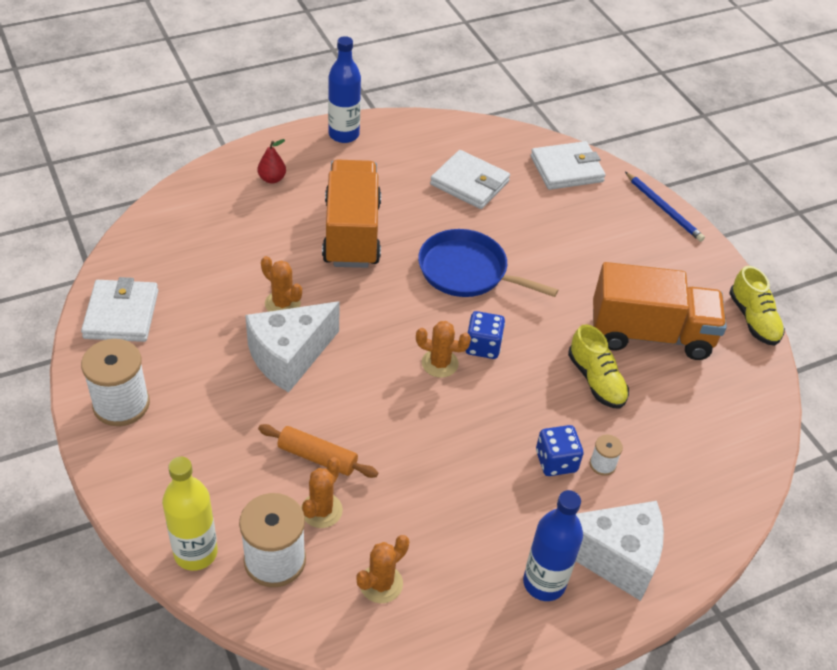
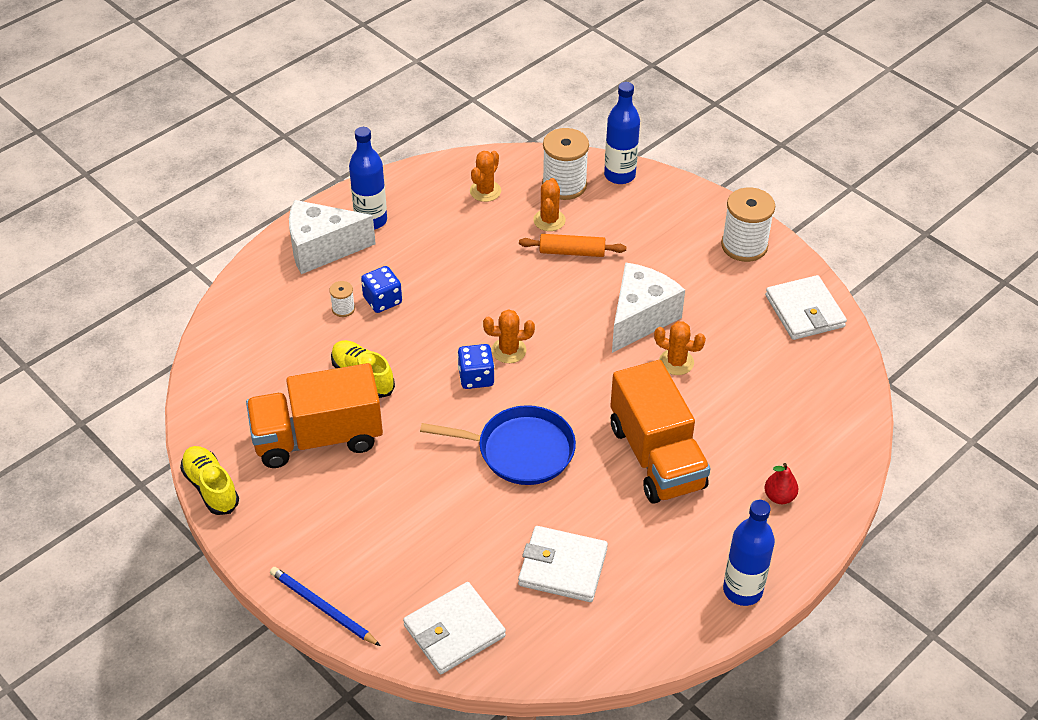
camera: 165 degrees right, 0 degrees up
yellow bottle [162,457,218,571] -> blue bottle [604,82,640,184]

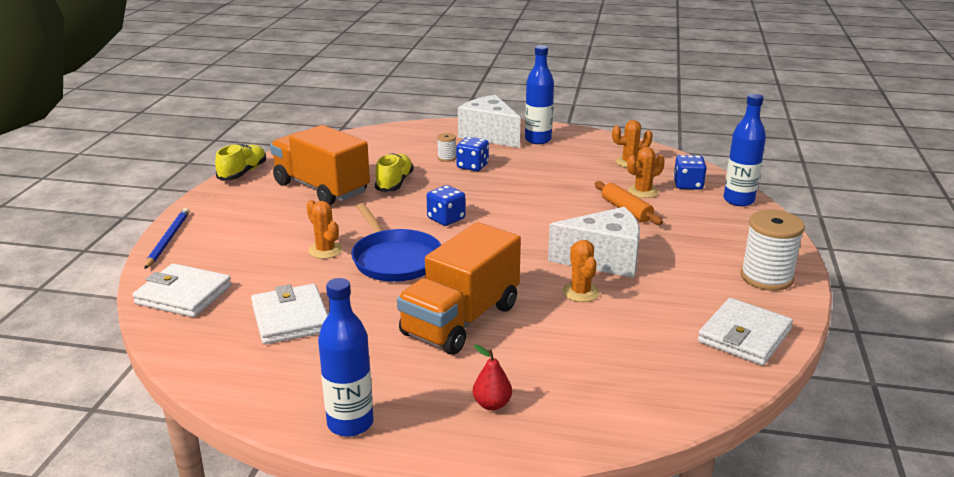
camera: 55 degrees right, 20 degrees down
orange cactus [483,309,535,363] -> orange cactus moved to [306,200,343,259]
white spool [542,128,589,200] -> blue dice [674,155,707,190]

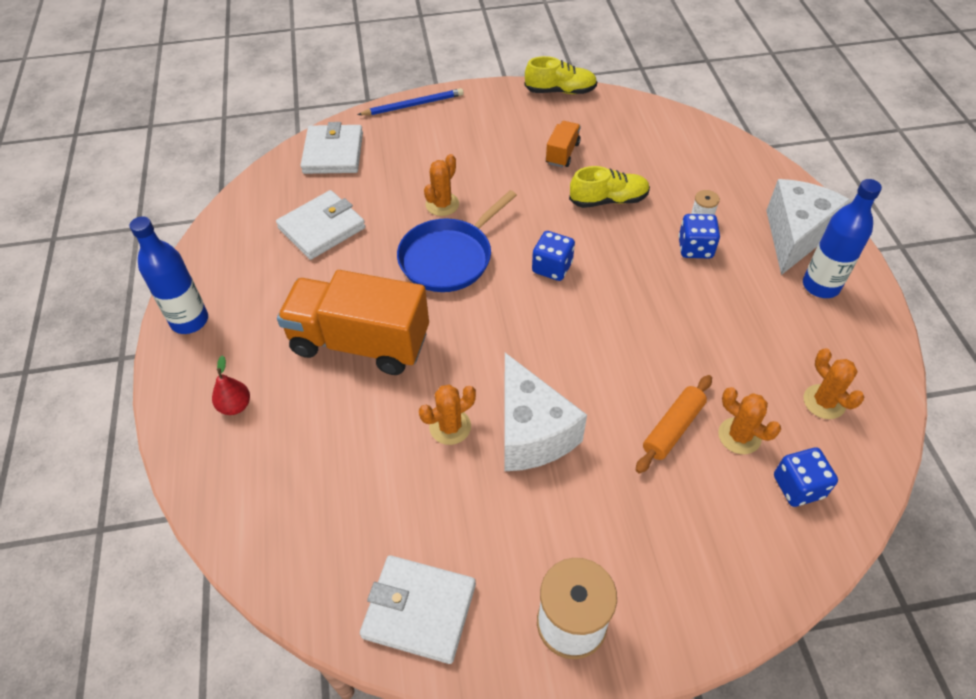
camera: 70 degrees right, 25 degrees up
orange truck [270,125,370,205] -> orange truck [546,121,581,167], size x0.45
blue bottle [723,94,766,206] -> none

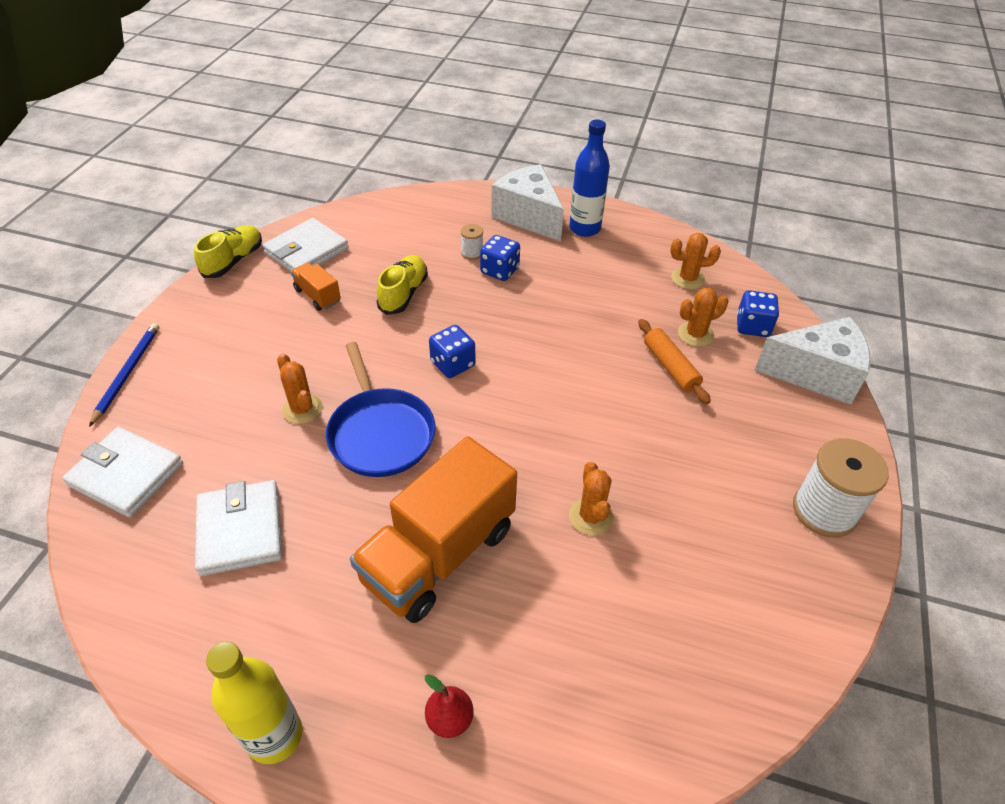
camera: 65 degrees left, 5 degrees down
blue bottle [129,216,208,334] -> yellow bottle [206,642,302,764]
white wallet [360,555,476,664] -> white wallet moved to [263,218,349,272]
white cheese [504,353,587,471] -> white cheese moved to [755,317,871,404]

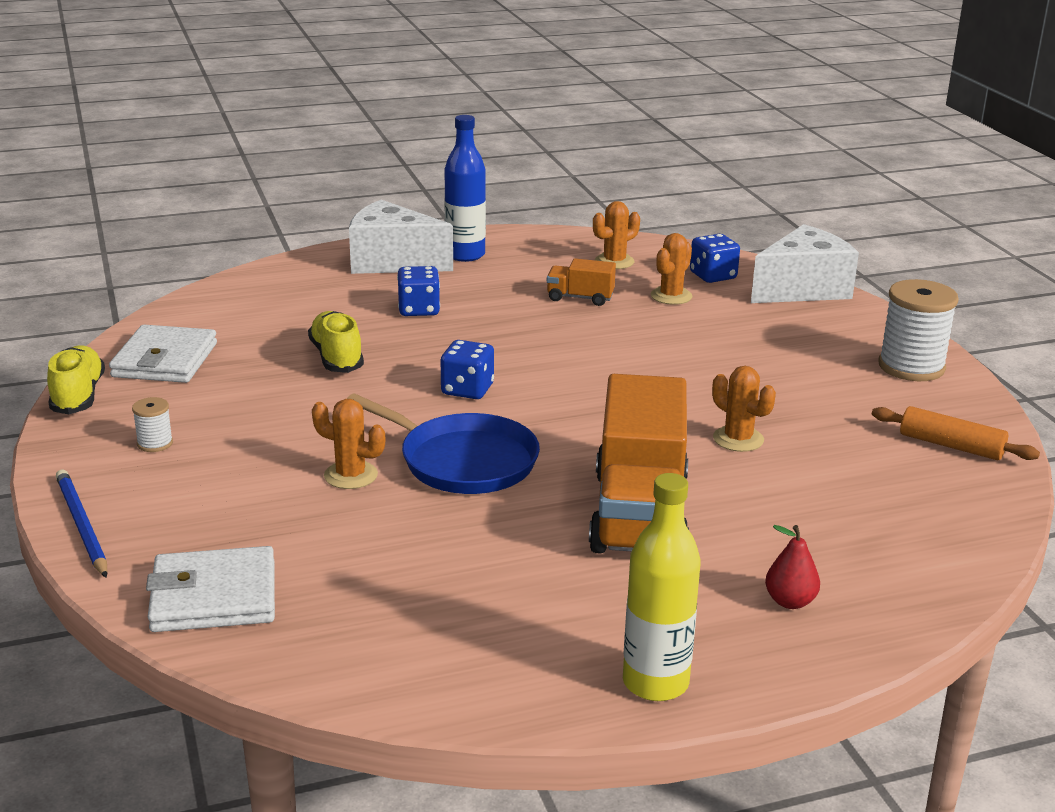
camera: 35 degrees left, 20 degrees down
white wallet [195,480,283,576] -> none
orange truck [291,262,341,311] -> orange truck moved to [547,258,616,306]
white spool [461,224,483,260] -> white spool moved to [132,397,173,452]
orange rolling pin [638,319,711,404] -> orange rolling pin moved to [872,406,1040,460]

